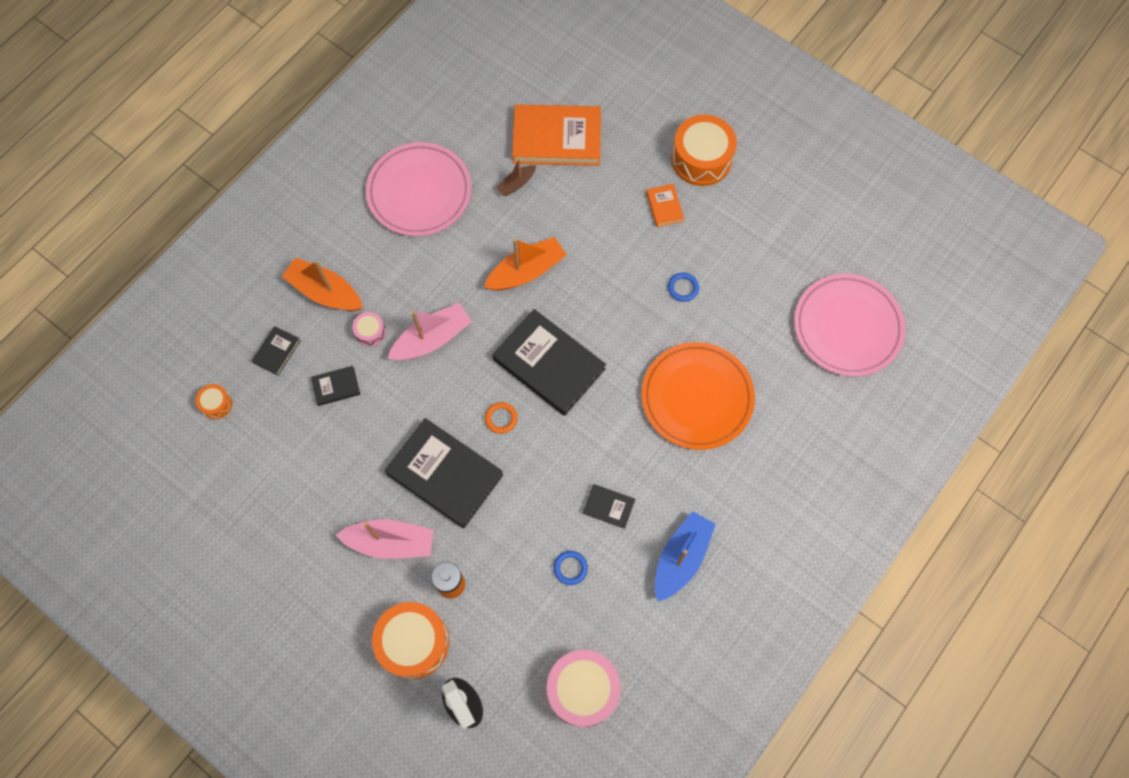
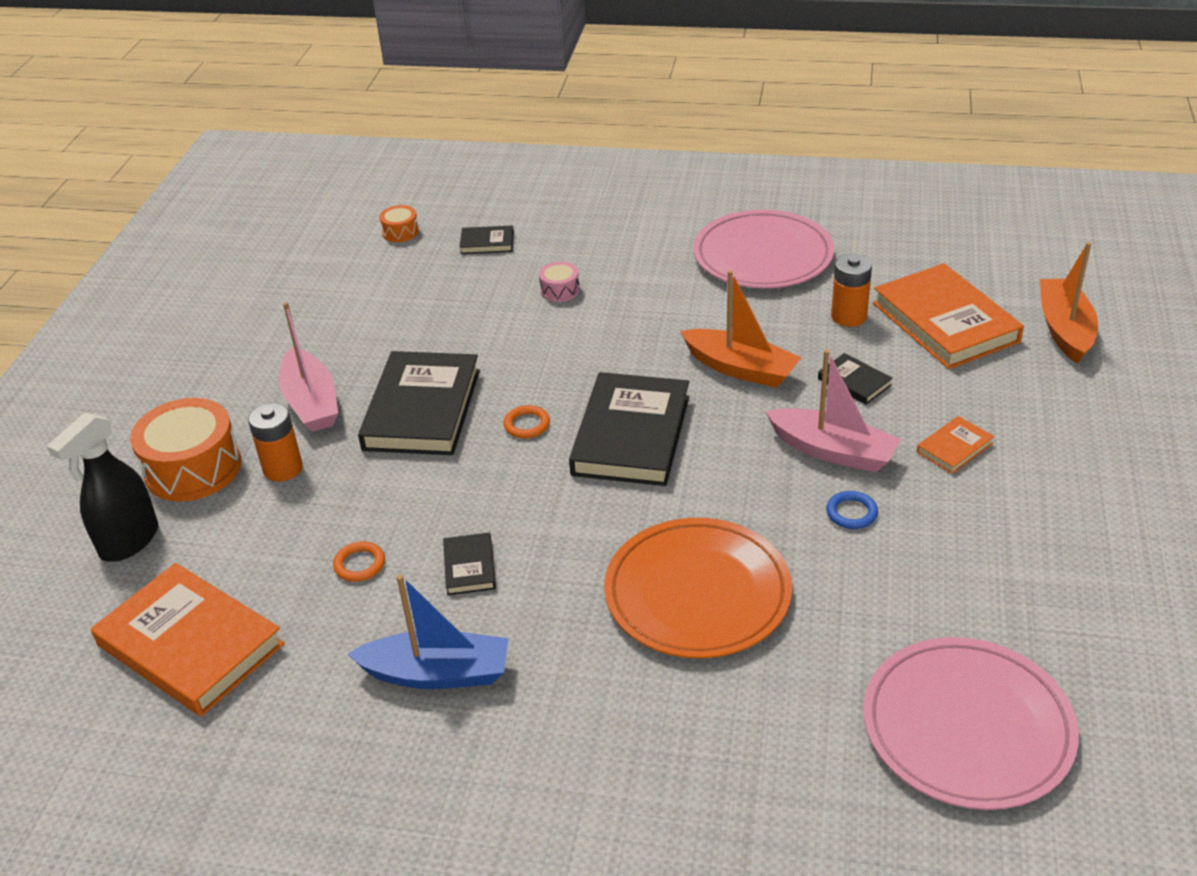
camera: 65 degrees right, 30 degrees down
orange boat [281,258,363,311] -> orange boat moved to [1040,242,1098,364]
black book [311,366,360,406] -> black book moved to [818,353,893,405]
pink boat [387,303,472,360] -> pink boat moved to [765,349,901,472]
brown boat [496,159,536,196] -> orange battery [831,254,872,327]
pink drum [547,650,621,728] -> orange book [91,563,285,717]
blue ring [553,551,588,585] -> orange ring [333,541,385,582]
orange drum [671,115,737,186] -> none

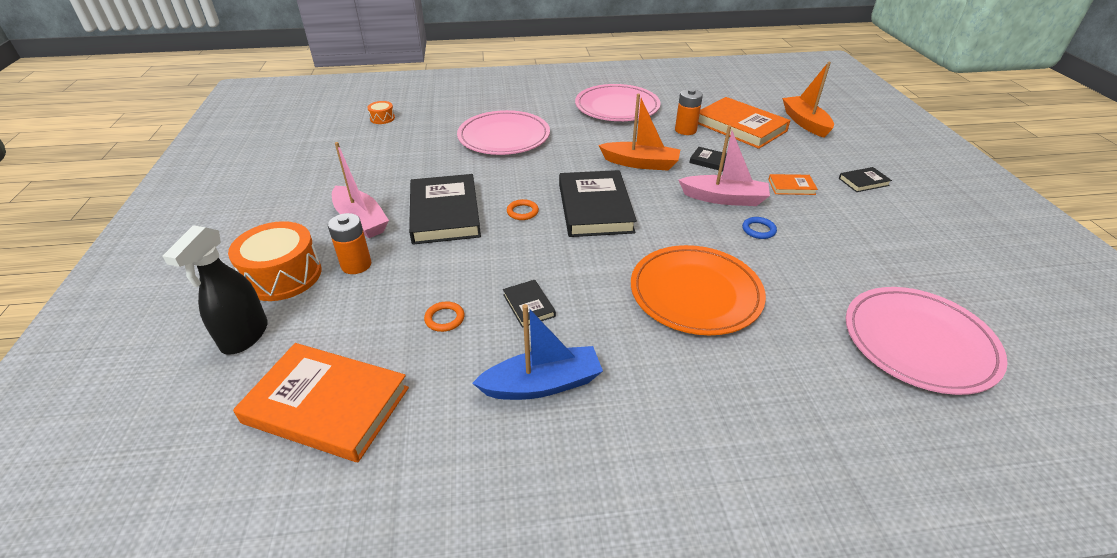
camera: 20 degrees left, 0 degrees up
black book [459,225,514,254] -> black book moved to [839,167,892,192]
pink drum [539,261,580,302] -> pink plate [457,110,550,155]
orange book [917,416,994,474] -> orange book turned 60 degrees clockwise [768,174,818,195]

